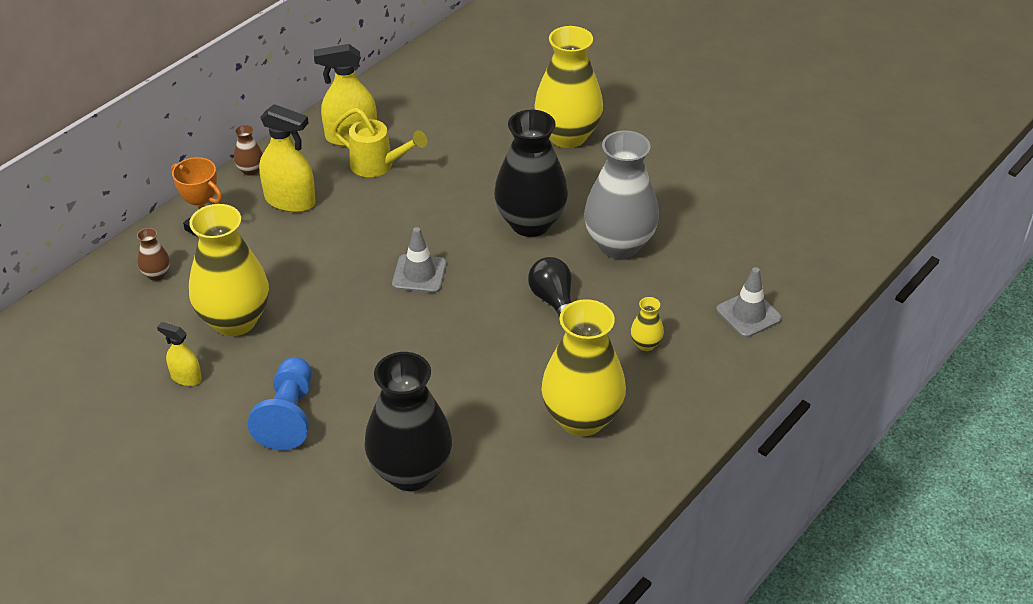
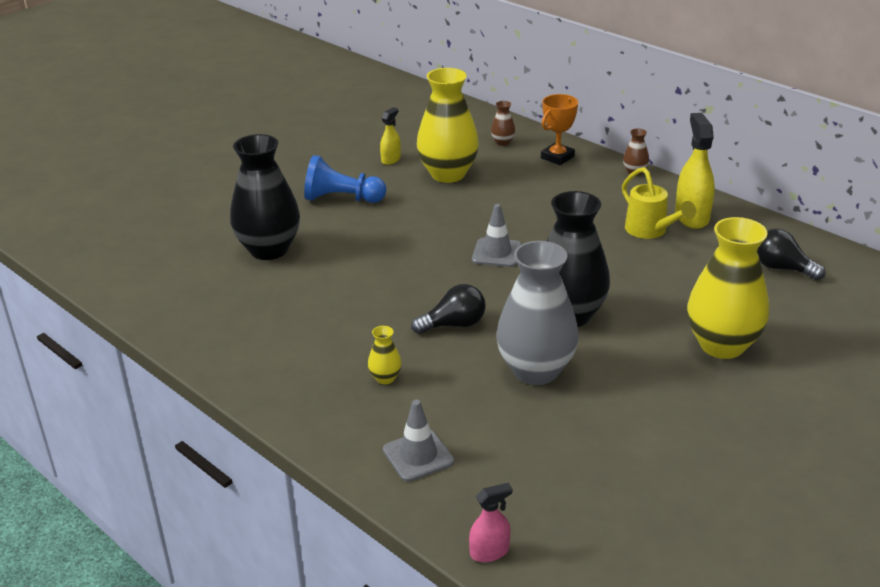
camera: 95 degrees right, 10 degrees down
yellow spray bottle [259,104,316,212] -> none
yellow watering can [332,108,427,177] -> yellow watering can turned 60 degrees counterclockwise [622,167,696,239]
yellow vase [541,299,626,437] -> none
none -> pink spray bottle [469,483,512,562]
none -> black light bulb [757,229,826,280]

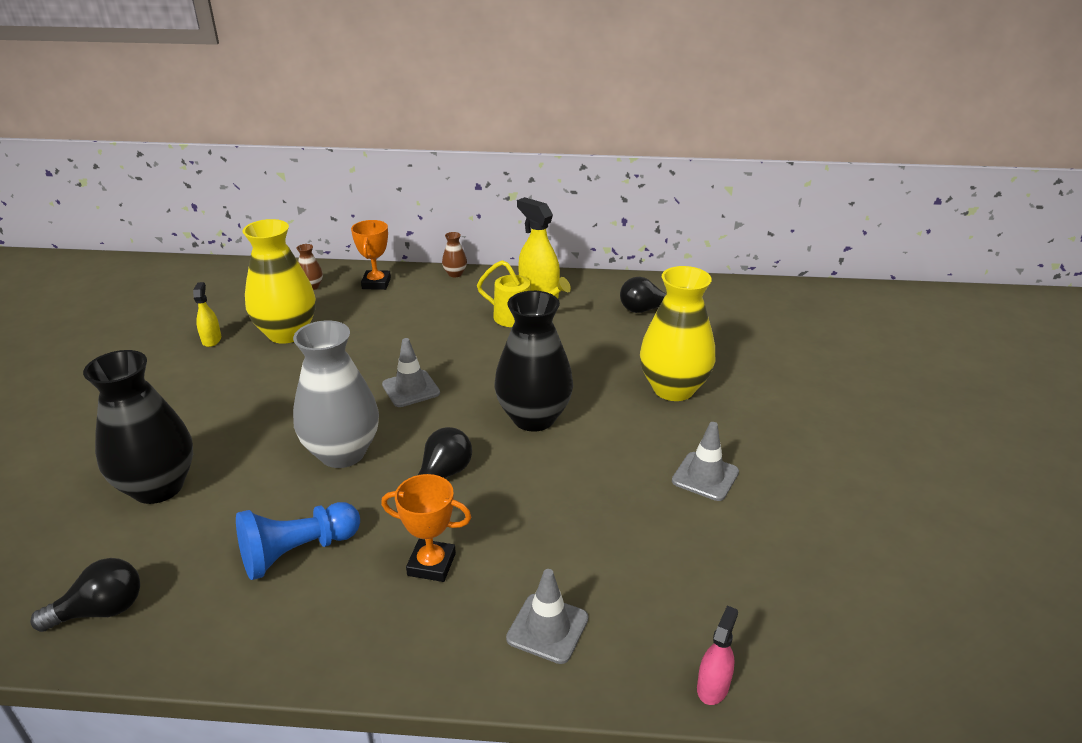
camera: 40 degrees left, 0 degrees up
blue pawn [304,155,386,203] -> blue pawn moved to [236,502,360,580]
yellow vase [368,326,402,384] -> orange trophy [381,474,471,582]
grey vase [496,241,579,385] -> grey vase moved to [293,320,379,468]
none -> black light bulb [30,558,140,632]
none -> grey traffic cone [672,422,739,501]

